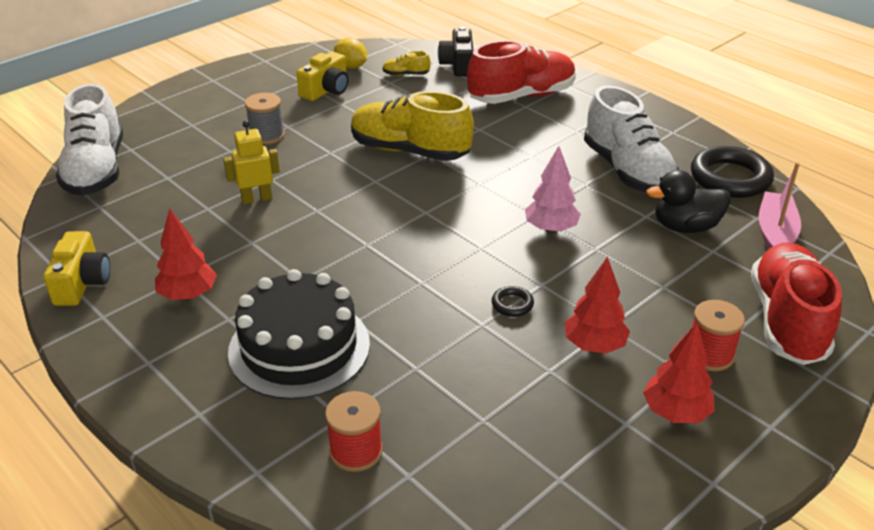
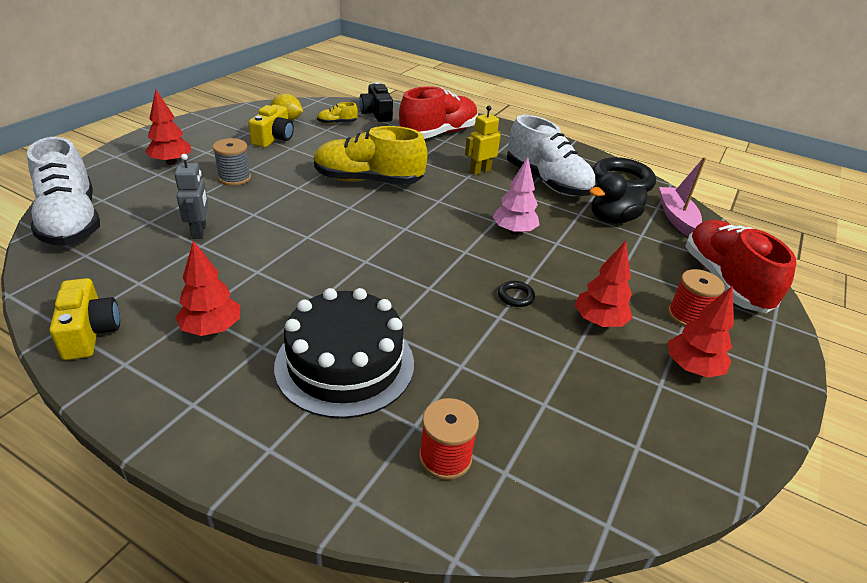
camera: 20 degrees left, 0 degrees up
yellow robot [223,121,280,204] -> yellow robot moved to [465,106,501,175]
none -> red tree [145,89,191,165]
none -> grey robot [174,154,209,239]

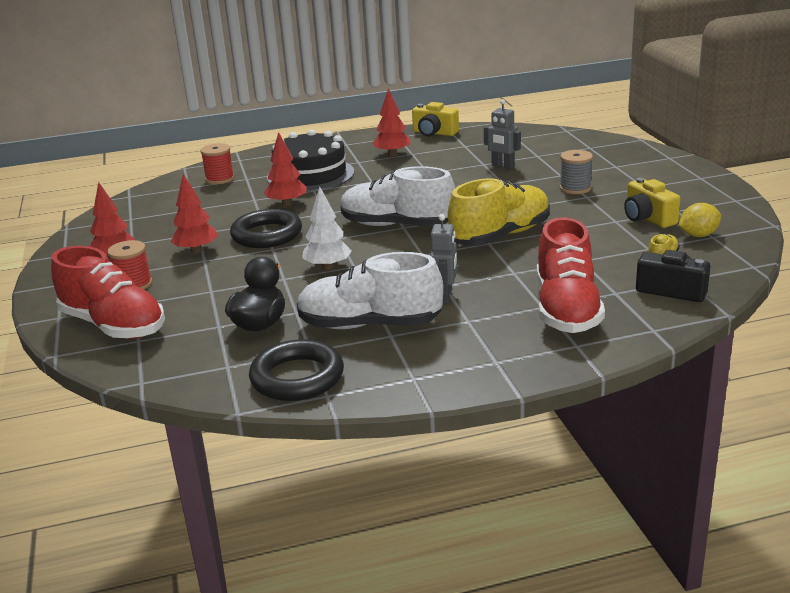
camera: 140 degrees right, 10 degrees down
white shoe [27,137,100,246] -> white shoe moved to [340,166,455,227]
red tree [145,89,191,165] -> red tree moved to [264,132,307,206]
yellow robot [465,106,501,175] -> grey robot [430,214,457,304]
pink tree [493,157,540,235] -> white tree [302,187,352,270]
black ring [498,281,535,307] -> black ring [230,209,302,248], size x2.26
pink boat [659,157,706,237] -> none

